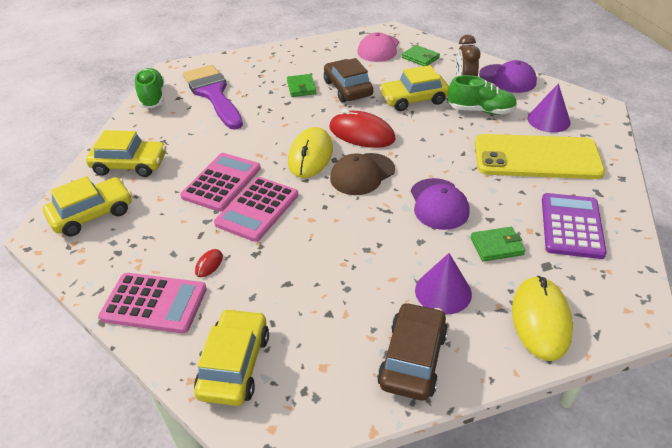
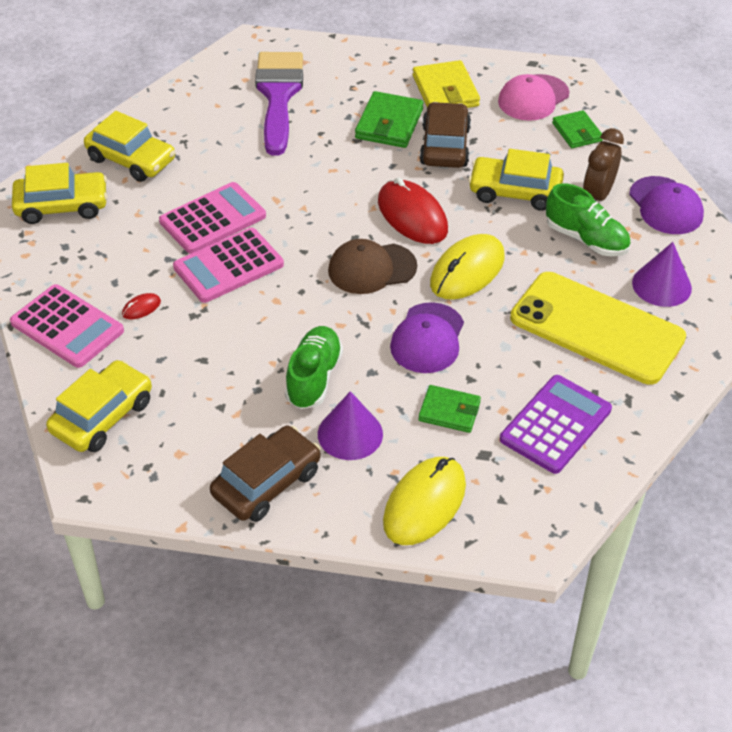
camera: 25 degrees right, 5 degrees up
green shoe [135,68,164,108] -> green shoe moved to [285,326,343,409]
green wallet [287,74,316,97] -> green wallet [355,91,424,148], size x1.52
yellow mouse [288,127,333,178] -> yellow mouse moved to [430,234,505,300]
none -> yellow wallet [413,60,480,108]

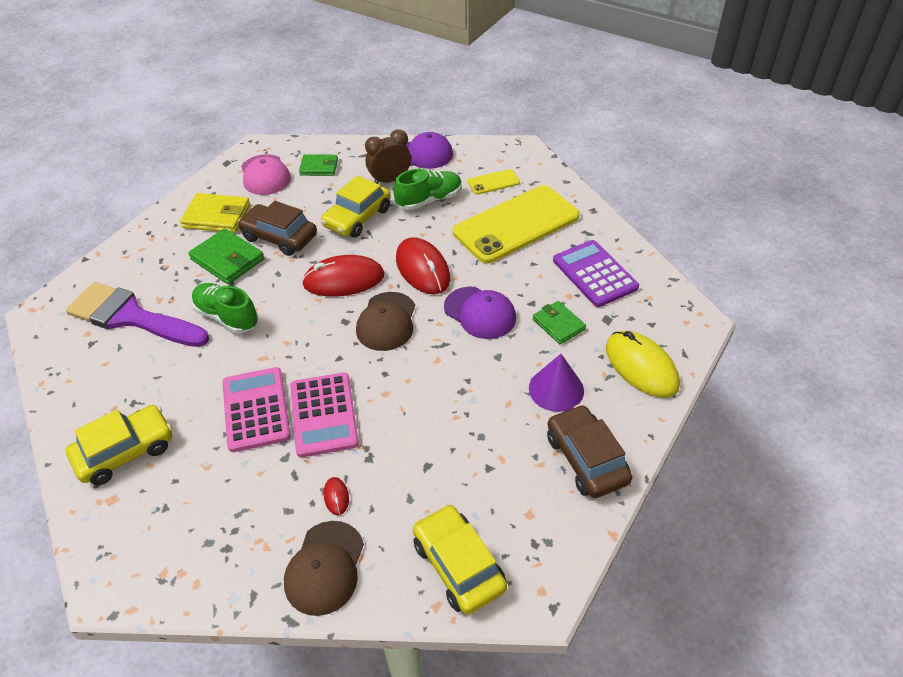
camera: 65 degrees left, 0 degrees up
pink calculator [10,284,124,368] -> brown cap [284,521,364,616]
yellow car [12,163,108,224] -> none
green shoe [285,326,343,409] -> green shoe moved to [191,283,258,334]
green wallet [418,385,481,433] -> green wallet turned 75 degrees counterclockwise [533,301,586,344]
yellow mouse [430,234,505,300] -> red mouse [396,237,450,294]
brown clock [583,128,624,201] -> brown clock turned 105 degrees clockwise [365,130,411,184]
purple cone [632,242,692,307] -> yellow phone [468,169,520,195]

